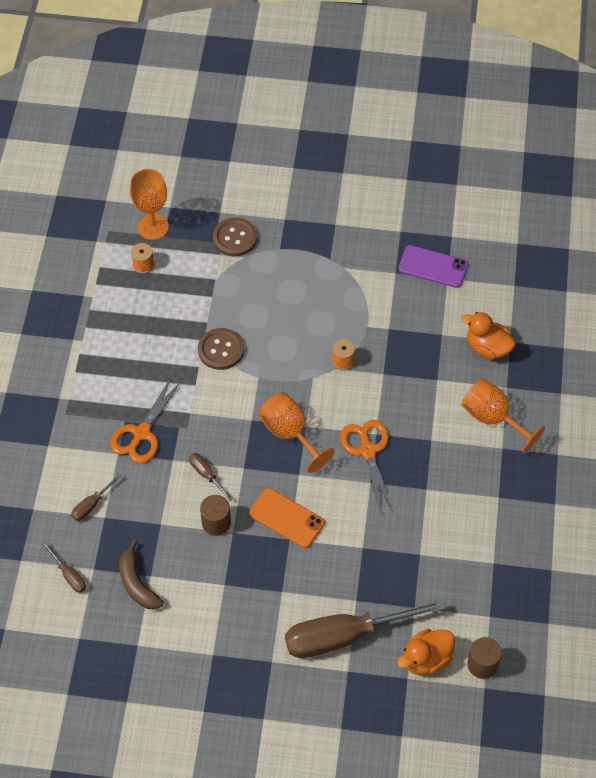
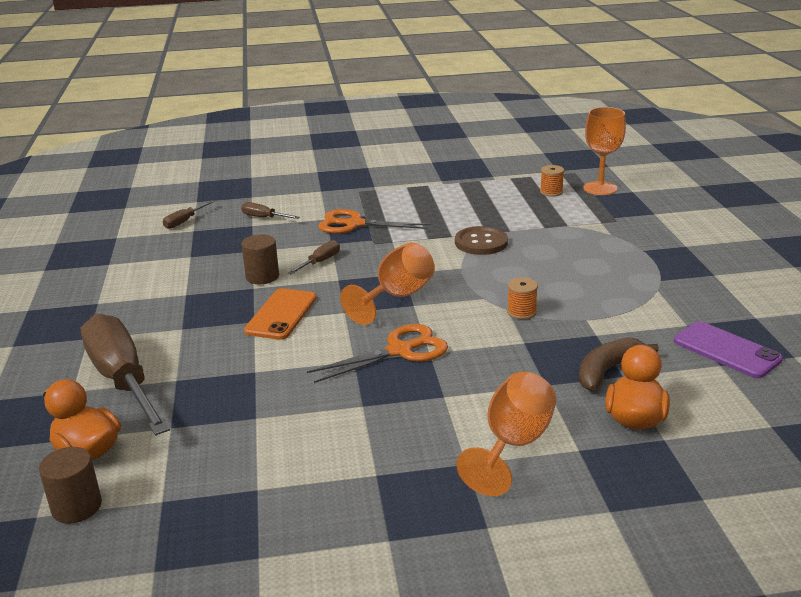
camera: 75 degrees right, 30 degrees down
brown banana [119,540,164,610] -> brown banana moved to [579,337,659,390]
brown button [213,218,257,257] -> none
purple phone [398,245,468,288] -> purple phone turned 45 degrees counterclockwise [674,321,783,378]

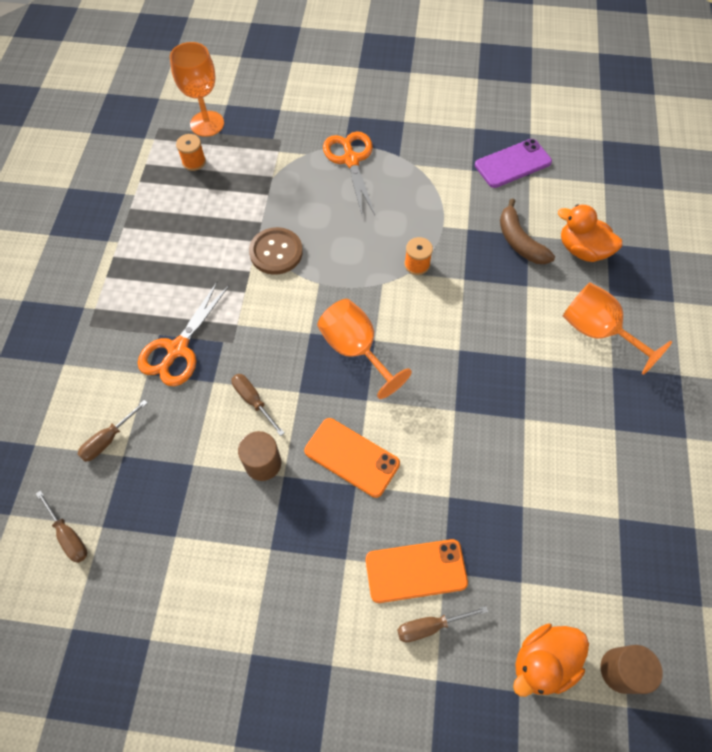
camera: 75 degrees left, 35 degrees up
brown screwdriver [81,314,170,435] -> brown screwdriver [397,606,488,642], size x0.42
orange scissors [307,324,448,383] -> orange scissors moved to [323,131,375,215]
none -> orange phone [366,539,468,603]

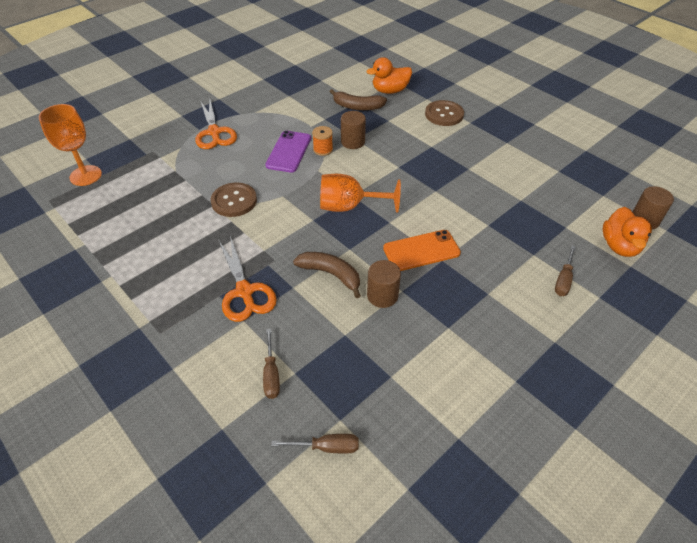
camera: 50 degrees left, 15 degrees down
orange spool [176,134,206,171] -> none
brown screwdriver [232,374,284,436] -> brown banana [293,252,361,298]
orange scissors [323,131,375,215] -> orange scissors turned 135 degrees counterclockwise [195,100,237,149]
orange phone [366,539,468,603] -> none
purple phone [475,139,552,188] -> purple phone moved to [265,131,311,173]
orange goblet [563,283,672,375] -> brown button [425,100,464,126]
none -> brown cylinder [341,111,366,149]

